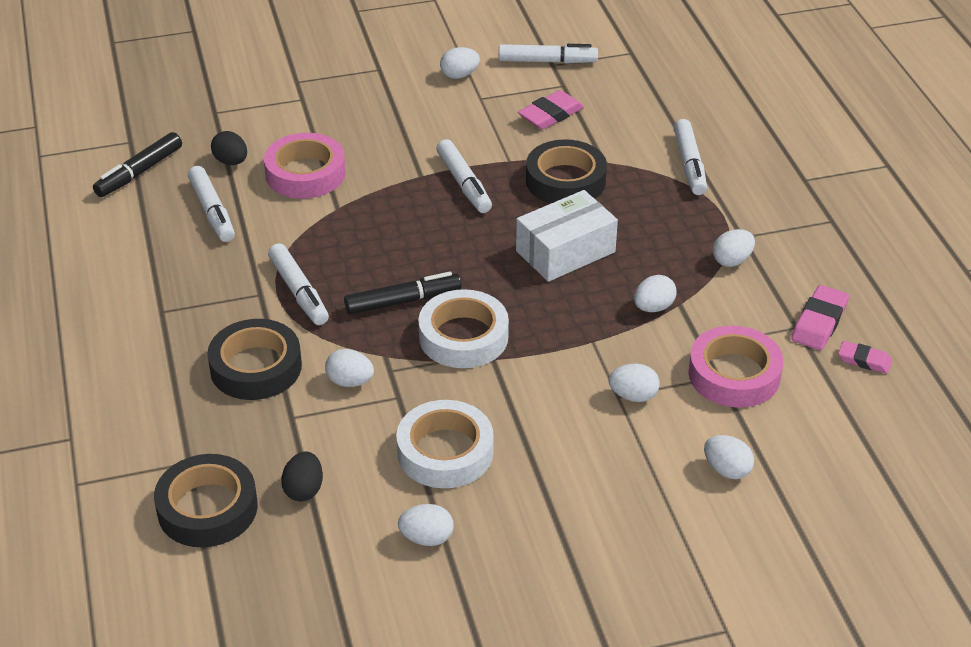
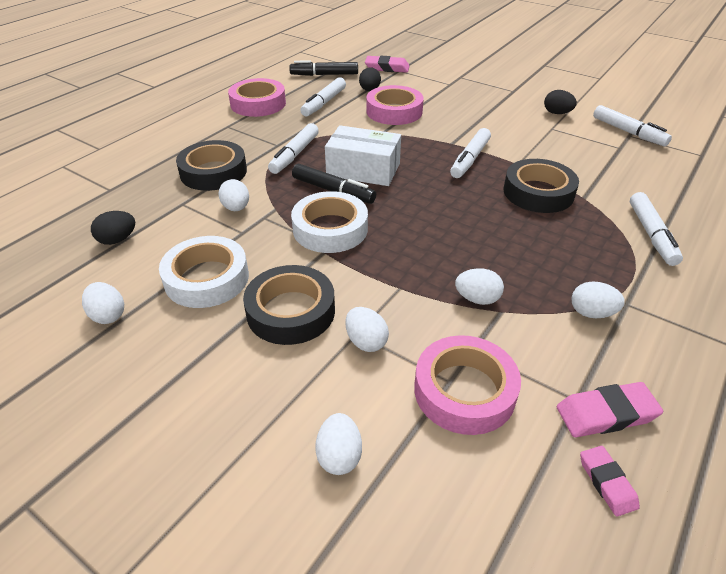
camera: 50 degrees right, 0 degrees up
black tape [154,454,258,547] -> black tape moved to [243,265,335,345]
white egg [440,47,480,79] -> black egg [544,90,577,114]
white box [516,190,618,282] -> white box moved to [325,125,401,186]
pink eraser [518,90,584,129] -> pink eraser moved to [365,56,410,73]
white marker [674,119,707,195] -> white marker turned 45 degrees counterclockwise [630,192,683,266]
none -> pink tape [228,78,286,117]

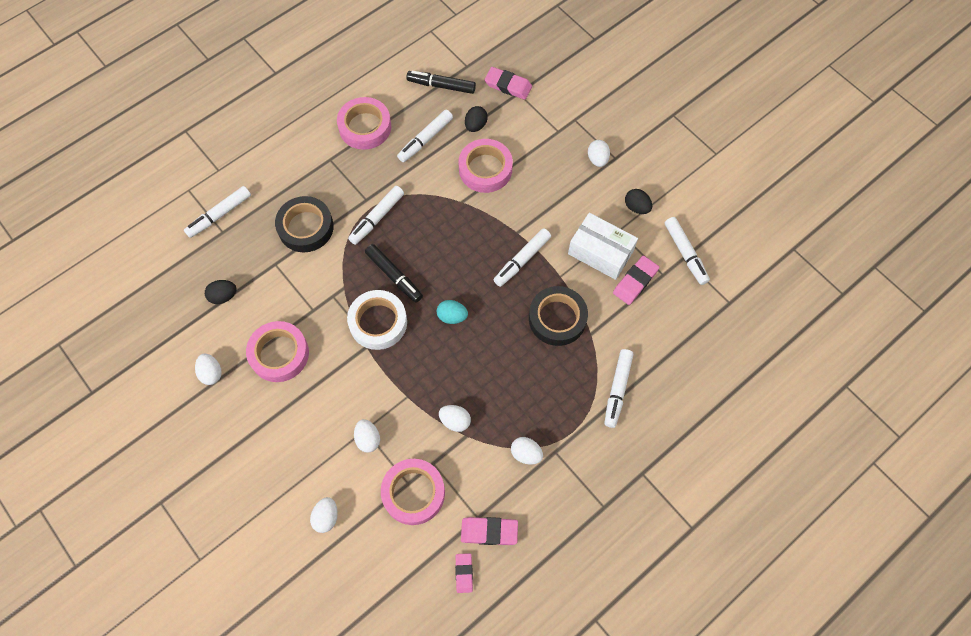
camera: 15 degrees right, 25 degrees up
white tape [159,236,249,308] -> pink tape [246,321,309,382]
white egg [218,179,249,211] -> white egg moved to [588,140,610,167]
black tape [243,265,335,345] -> none
white box [325,125,401,186] -> white box moved to [568,213,638,280]
none -> white marker [184,186,251,238]
none -> turquoise egg [437,300,468,324]
none -> pink eraser [613,256,659,305]

